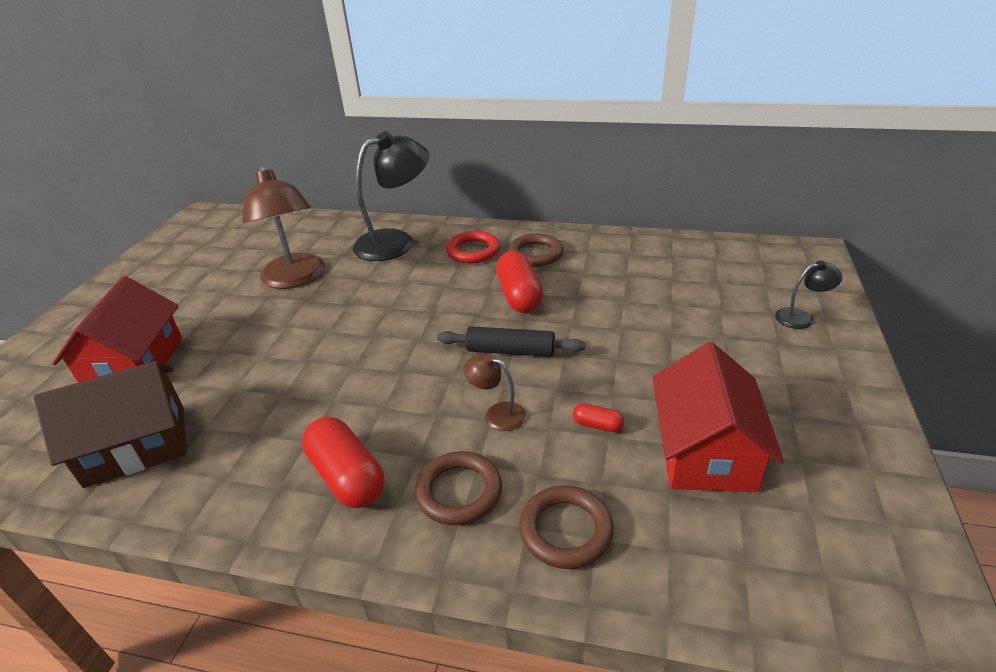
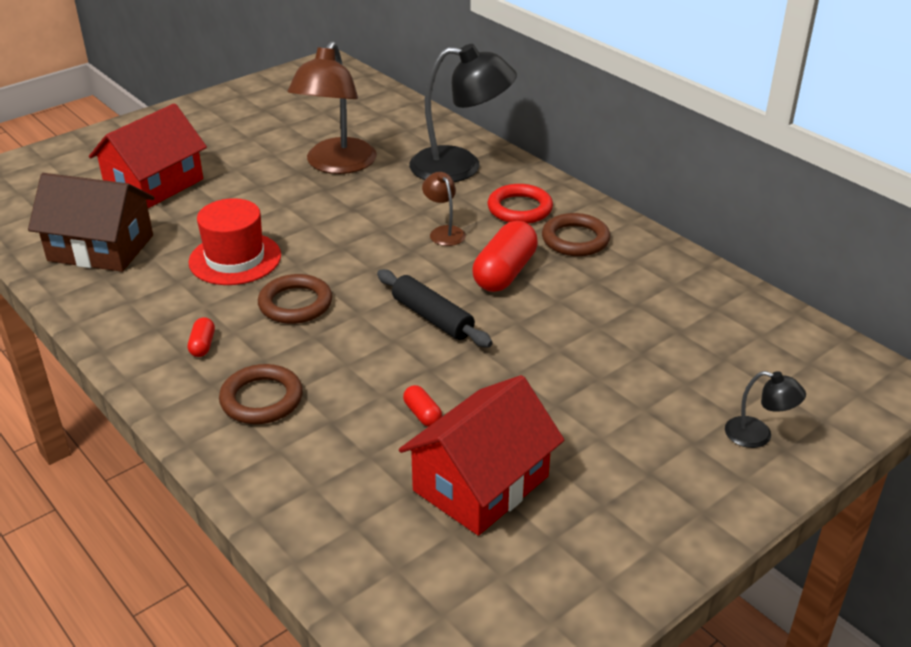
camera: 35 degrees right, 0 degrees up
red capsule [302,417,385,508] -> red capsule [188,317,215,357], size x0.47
brown lamp [463,353,526,431] -> brown lamp moved to [422,172,466,246]
brown ring [519,485,614,569] -> brown ring moved to [258,274,332,324]
none -> red hat [189,198,281,285]

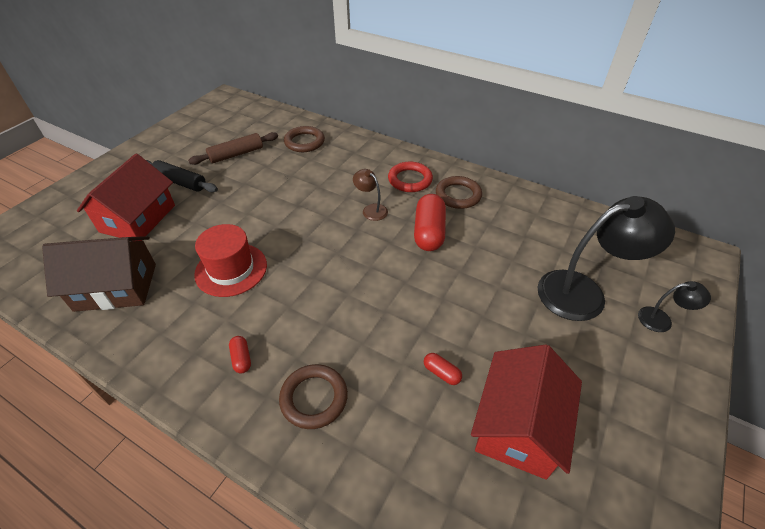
camera: 20 degrees left, 10 degrees up
brown ring [258,274,332,324] -> brown ring moved to [284,126,325,152]
brown lamp [288,41,377,174] -> none
black rolling pin [377,269,493,347] -> black rolling pin moved to [146,160,218,192]
black lamp [409,44,517,182] -> black lamp moved to [538,196,675,321]
none -> brown rolling pin [188,132,278,165]

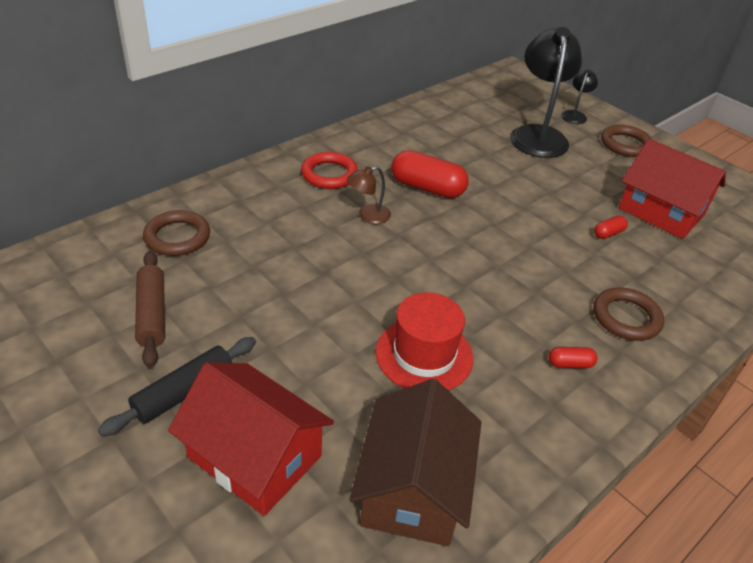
camera: 75 degrees left, 5 degrees down
brown ring [436,176,482,209] -> brown ring moved to [601,125,652,157]

